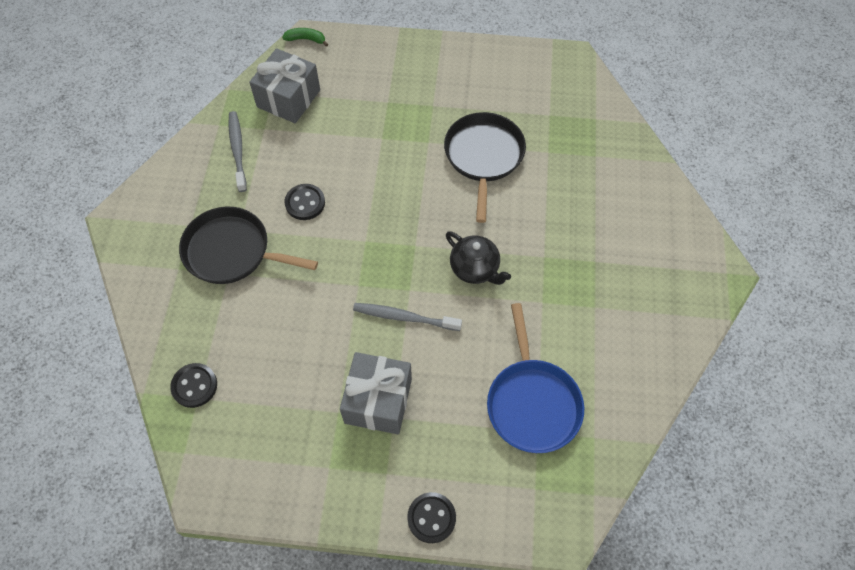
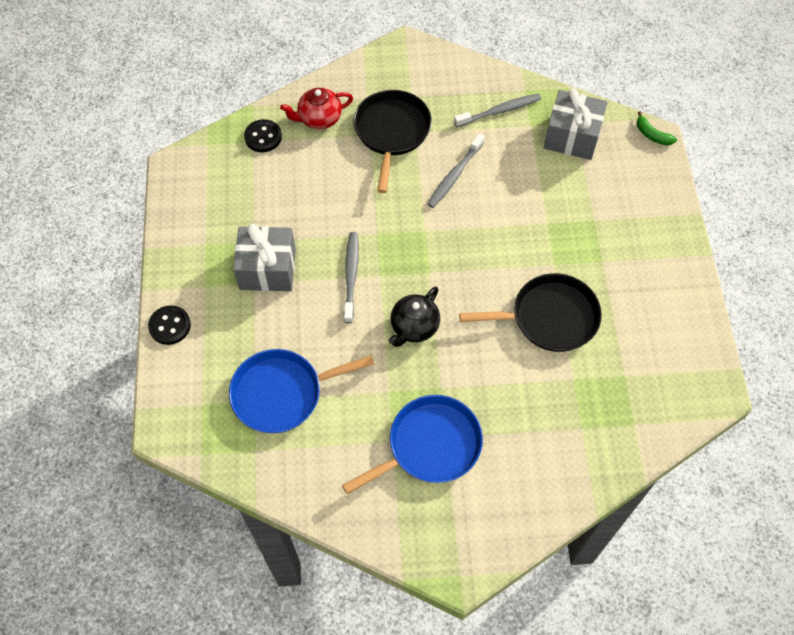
camera: 80 degrees right, 0 degrees up
green banana [282,28,328,47] -> green banana turned 135 degrees clockwise [637,111,677,146]
black button [284,184,325,220] -> grey toothbrush [427,133,485,208]
none -> red teapot [280,88,353,129]
none -> blue pan [342,395,483,494]

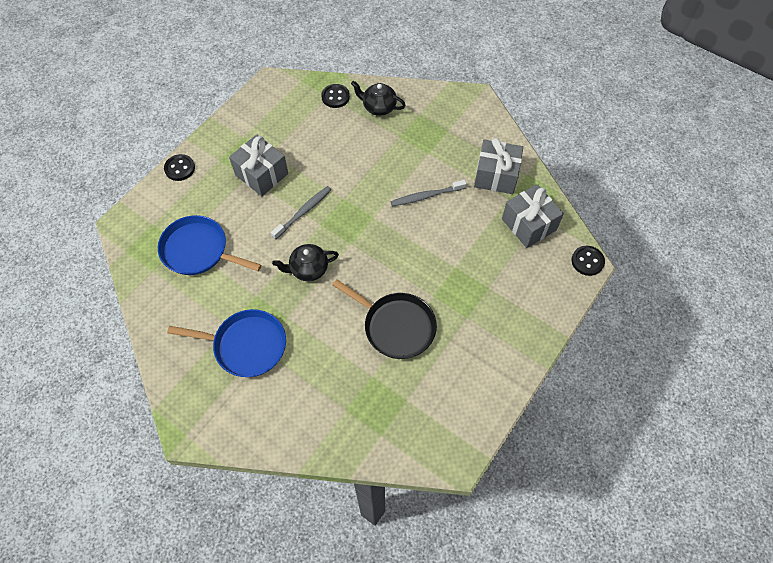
camera: 40 degrees right, 0 degrees up
red teapot [280,88,353,129] -> black teapot [351,81,406,116]
black pan [353,90,432,193] -> none
grey toothbrush [454,93,541,127] -> grey gift [474,138,523,194]
green banana [637,111,677,146] -> black button [572,246,605,276]

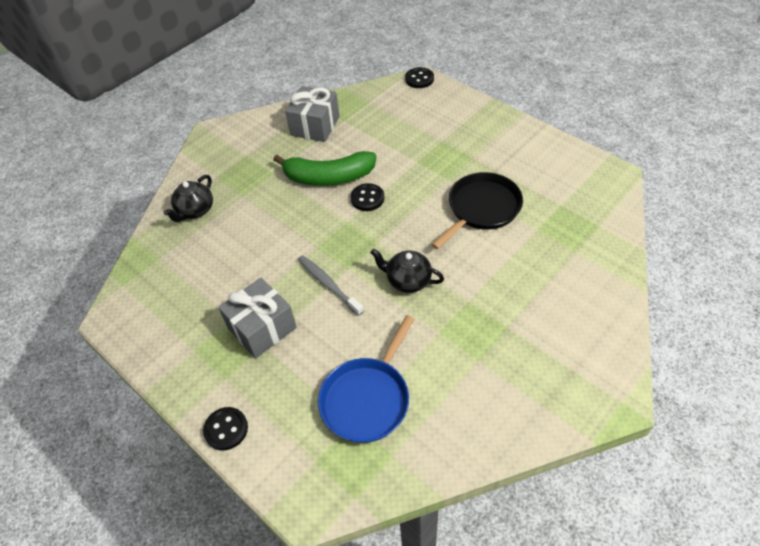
camera: 80 degrees left, 10 degrees down
blue pan [167,309,286,377] -> none
black teapot [272,244,339,281] -> black teapot turned 120 degrees clockwise [370,249,444,293]
black button [321,84,350,108] -> black button moved to [350,183,384,211]
grey toothbrush [391,180,467,207] -> green banana [273,151,376,186]
grey gift [502,184,564,248] -> none

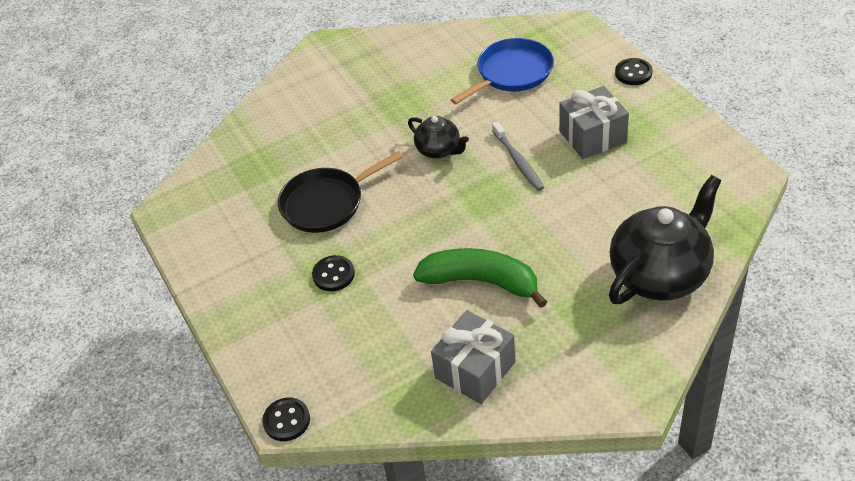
camera: 160 degrees left, 5 degrees down
black teapot [164,175,213,222] -> black teapot [609,175,722,304], size x1.91
black button [350,183,384,211] -> black button moved to [312,255,355,291]

